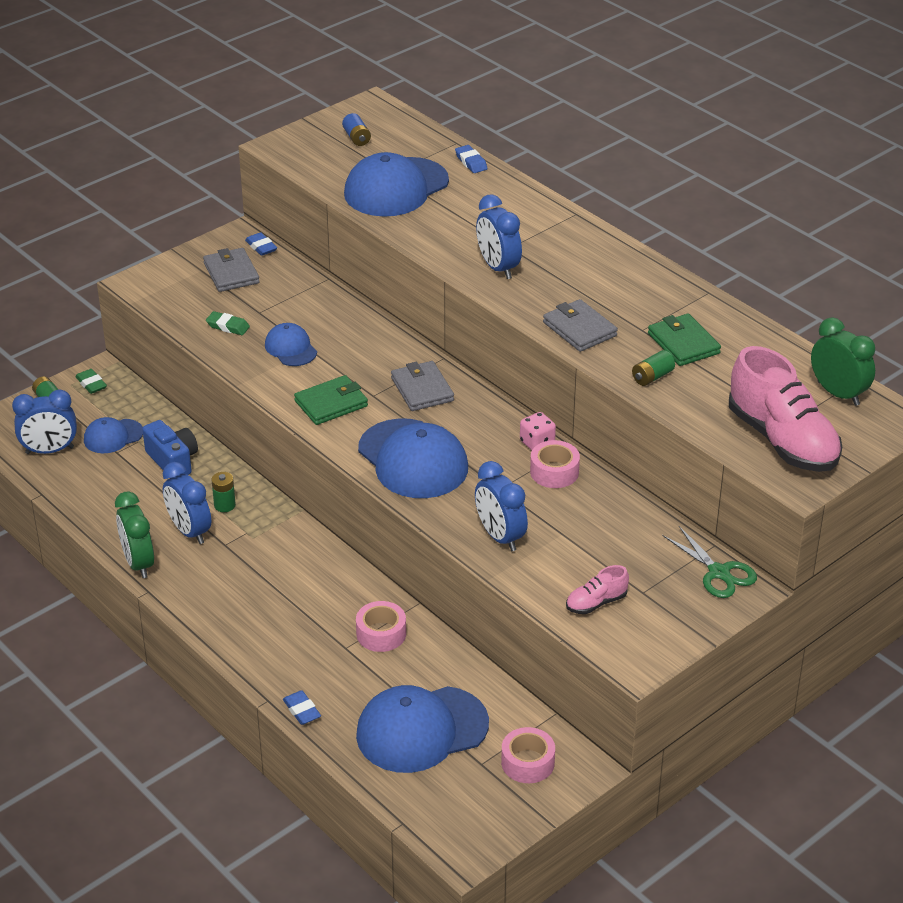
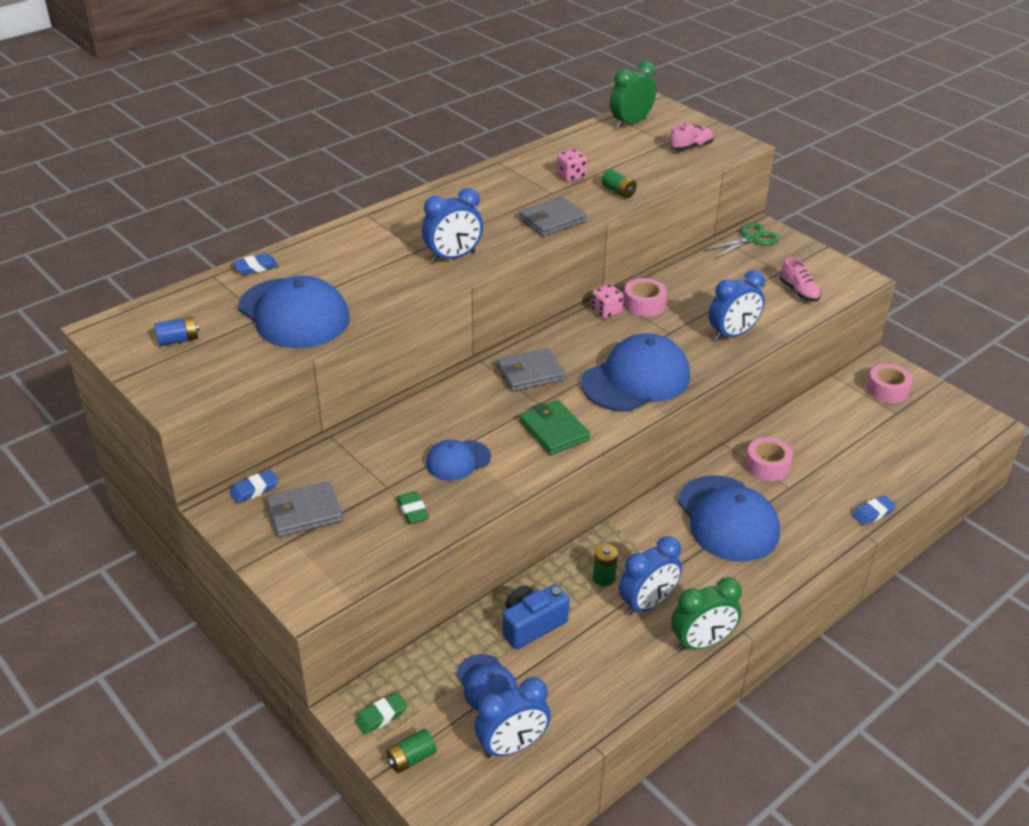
camera: 90 degrees left, 0 degrees up
blue clock [12,389,77,454] -> blue clock turned 75 degrees clockwise [474,677,551,758]
green eraser [206,311,250,335] -> green eraser turned 45 degrees counterclockwise [397,491,429,524]
blue cap [356,685,489,773] -> blue cap moved to [677,475,780,562]
green wallet [648,313,721,366] -> pink dice [557,149,587,182]
pink shoe [729,346,842,472] -> pink shoe [670,123,714,151], size x0.46

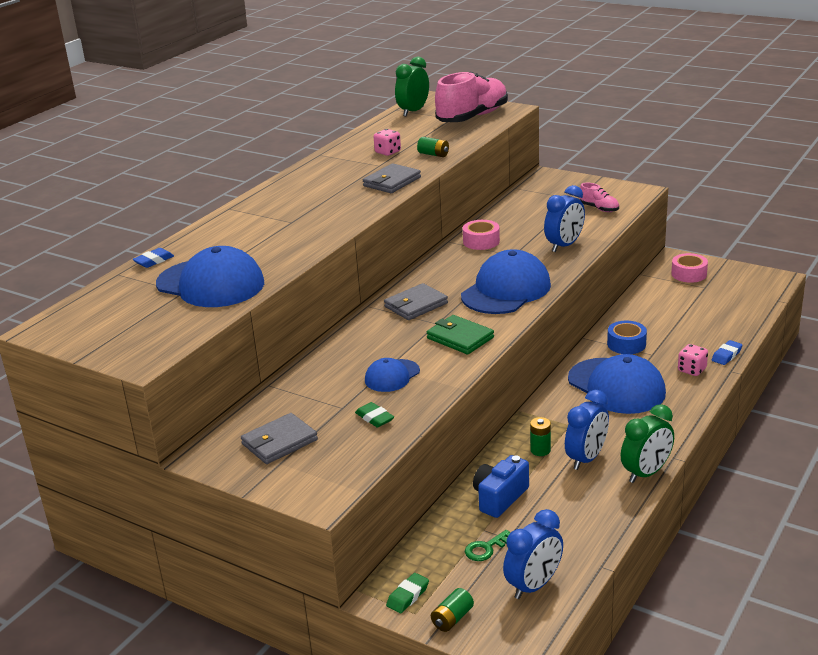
camera: 15 degrees left, 10 degrees down
blue battery [154,316,200,346] -> none
blue eraser [230,470,279,504] -> none
blue clock [422,188,483,263] -> none
blue cap [456,654,517,711] -> green key [465,530,510,561]
pink dice [591,284,624,319] -> pink dice moved to [678,344,708,376]
pink shoe [670,123,714,151] -> pink shoe [435,71,508,122], size x2.19
green scissors [705,223,780,259] -> none
pink tape [745,437,793,481] -> blue tape [607,321,647,354]

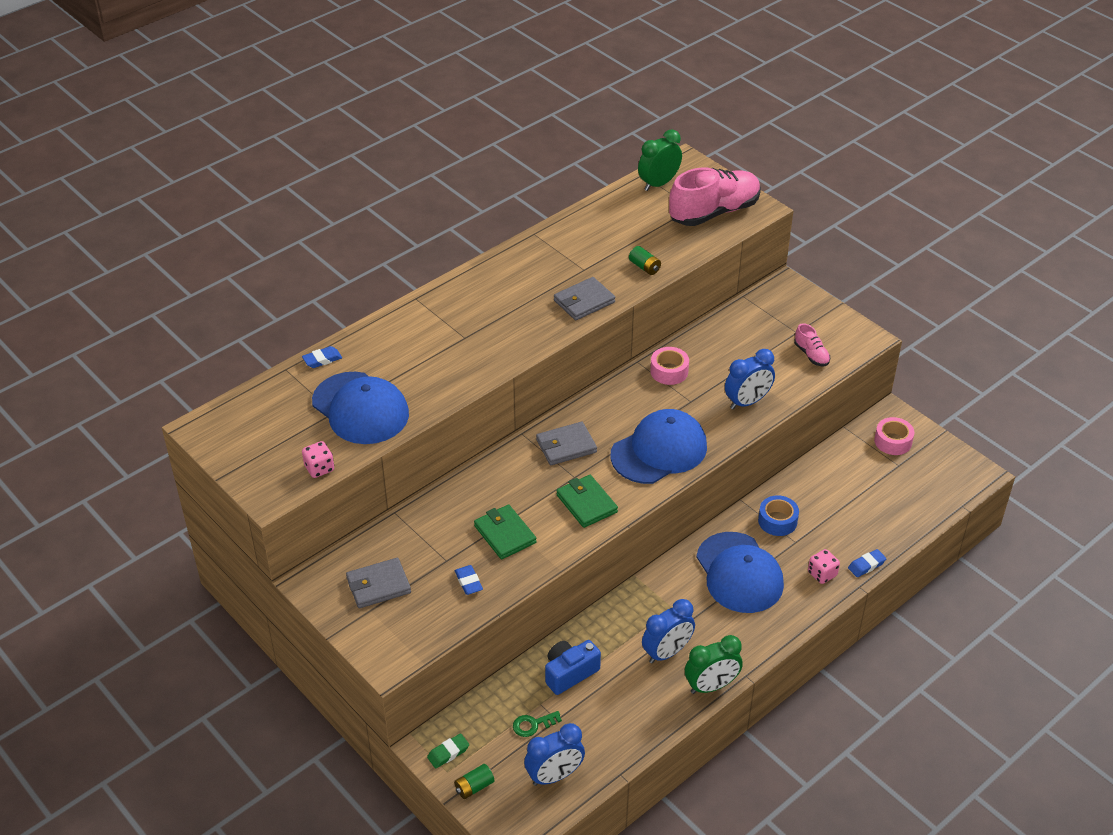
camera: 15 degrees right, 15 degrees up
green eraser [355,402,394,428] -> blue eraser [455,565,483,595]
blue cap [365,358,420,392] -> green wallet [474,504,536,559]
pink dice [374,129,401,156] -> pink dice moved to [302,441,334,478]
green battery [530,417,551,456] -> none

